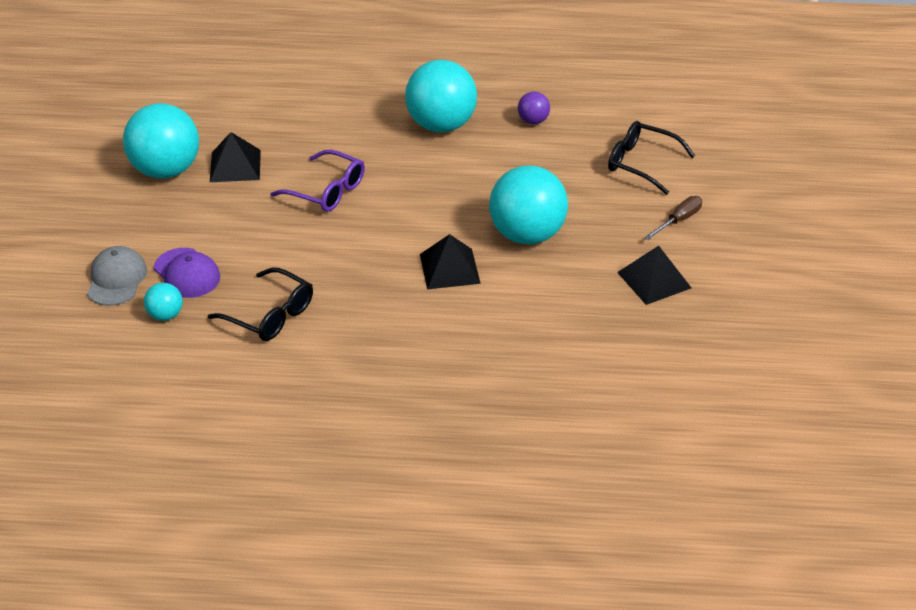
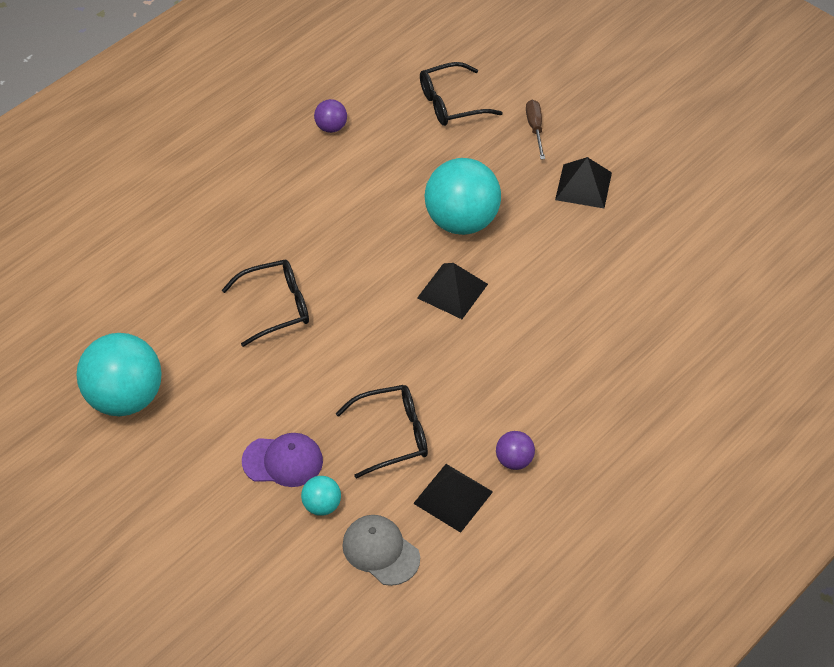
camera: 50 degrees left, 10 degrees up
grey cap [87,246,147,306] -> grey cap moved to [342,515,420,586]
black pyramid [210,132,261,182] -> black pyramid moved to [413,464,493,533]
purple glasses [270,150,365,212] -> black glasses [222,260,309,347]
turquoise ball [405,60,477,132] -> none
none -> purple ball [496,431,535,470]

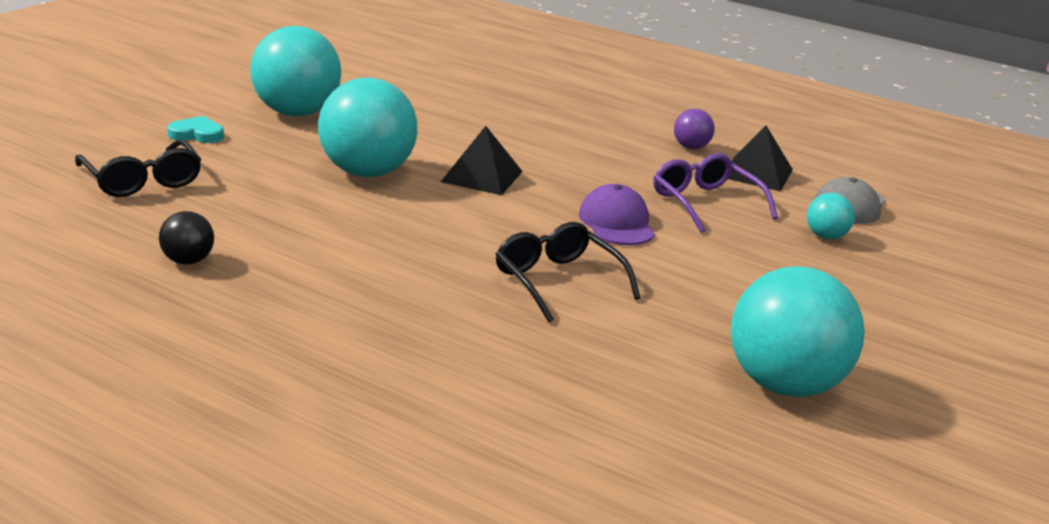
camera: 105 degrees left, 25 degrees down
purple cap [242,433,323,487] -> purple cap moved to [579,184,655,245]
purple ball [314,99,347,133] -> black ball [159,211,214,265]
black glasses [336,385,428,478] -> purple glasses [653,153,778,233]
brown screwdriver [526,100,545,159] -> turquoise heart [167,116,224,143]
black pyramid [555,157,612,208] -> turquoise ball [250,26,341,117]

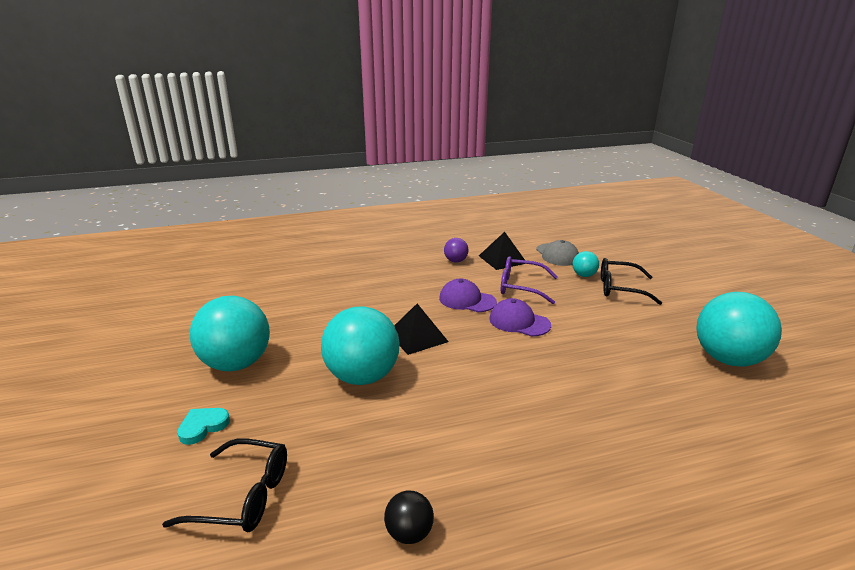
camera: 45 degrees left, 0 degrees up
black glasses [496,222,641,322] -> black glasses moved to [601,258,662,305]
none -> purple cap [439,279,497,312]

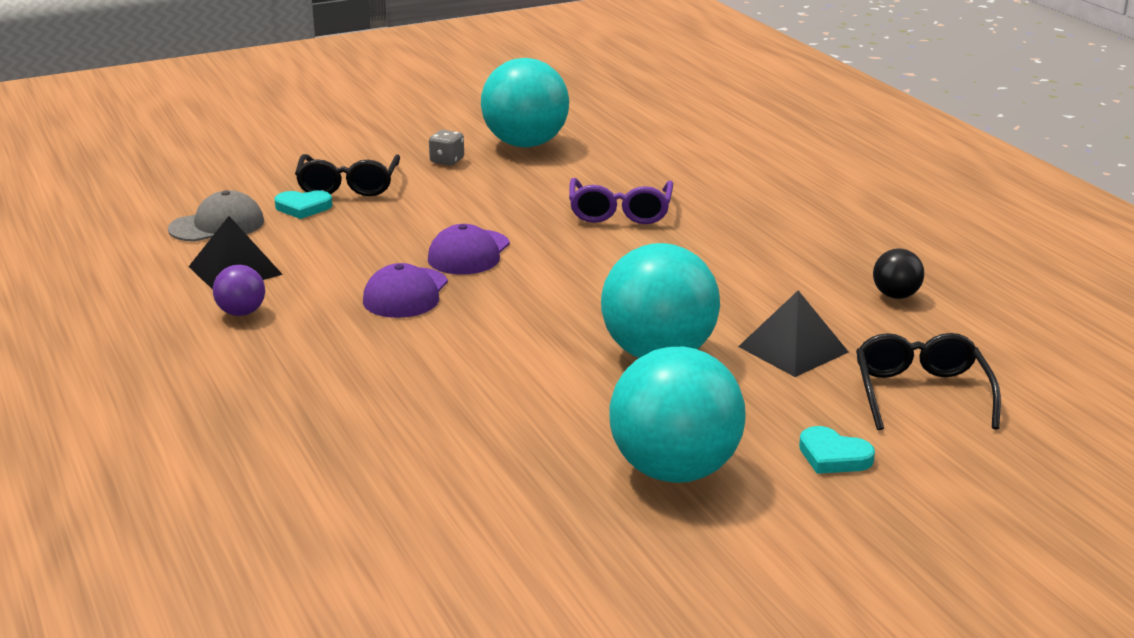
camera: 100 degrees left, 0 degrees up
black pyramid [394,304,449,355] -> black pyramid moved to [738,290,849,377]
purple glasses [501,256,558,304] -> purple glasses moved to [569,178,673,224]
turquoise ball [572,251,599,277] -> turquoise heart [274,190,333,219]
none -> grey dice [429,130,464,165]

